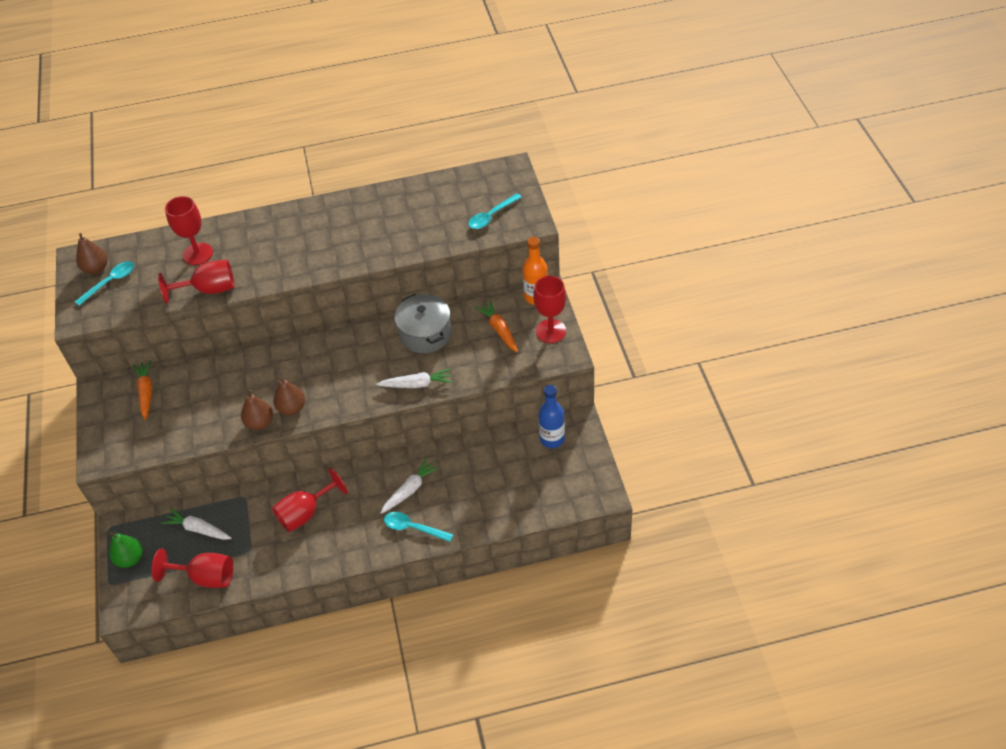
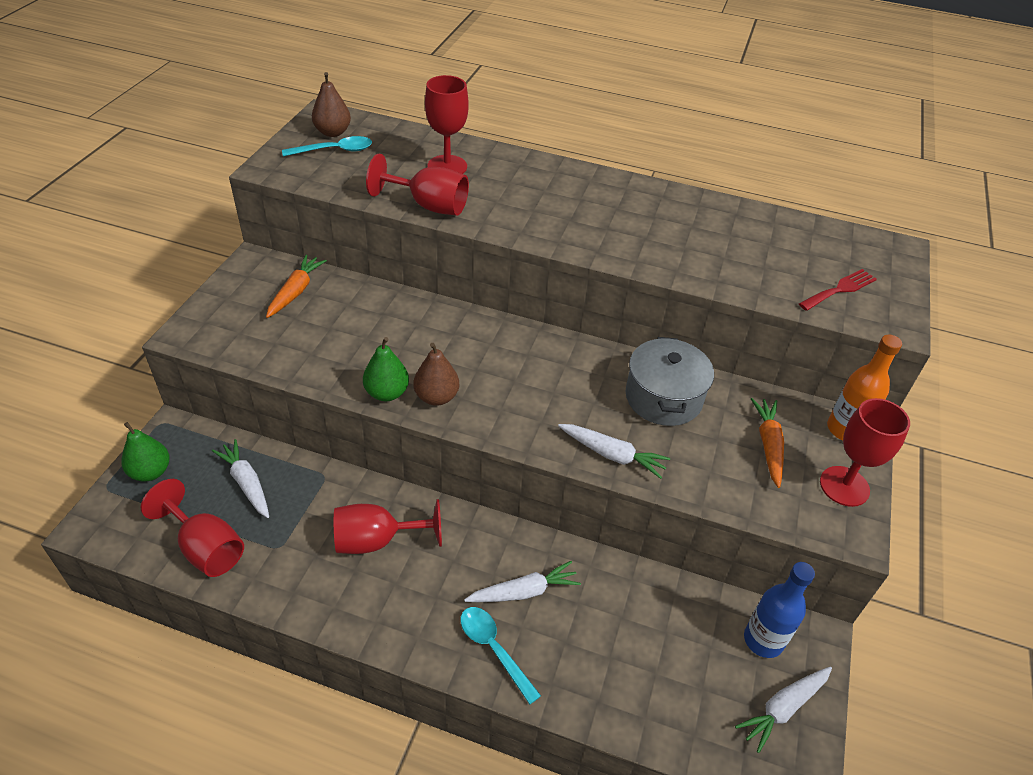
camera: 25 degrees right, 5 degrees down
brown pear [241,389,273,430] -> green pear [363,337,409,401]
turquoise spoon [468,193,522,229] -> red fork [799,269,877,311]
none -> white carrot [735,666,832,753]

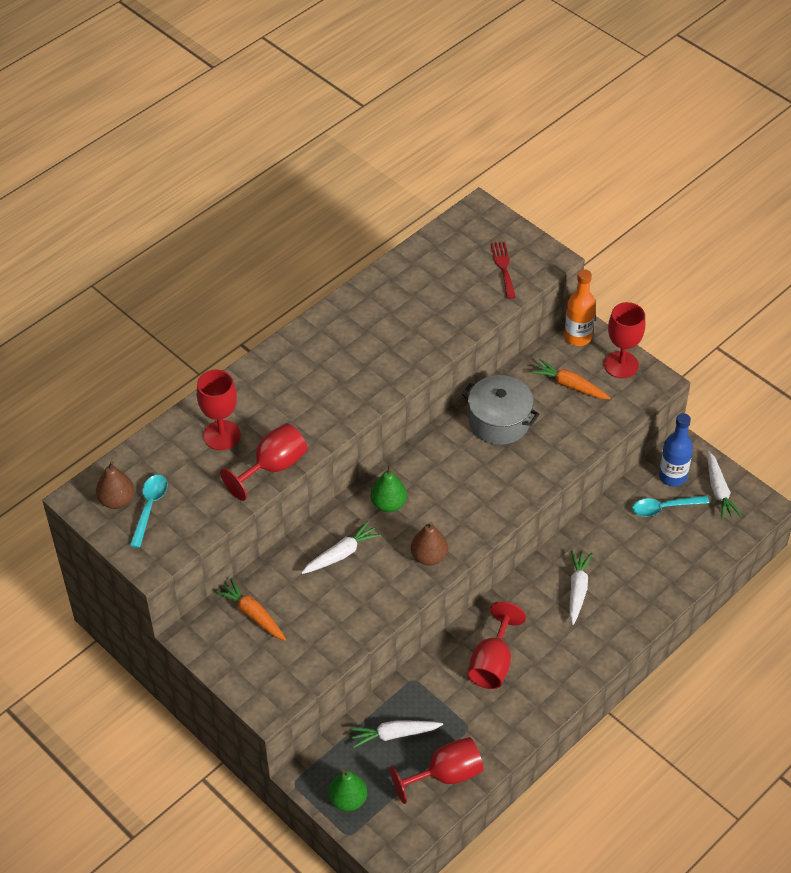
camera: 60 degrees left, 5 degrees up
green pear [363,337,409,401] -> green pear moved to [371,464,407,512]
turquoise spoon [461,607,541,705] -> turquoise spoon moved to [632,495,709,517]
white carrot [558,424,670,479] -> white carrot moved to [301,521,381,574]

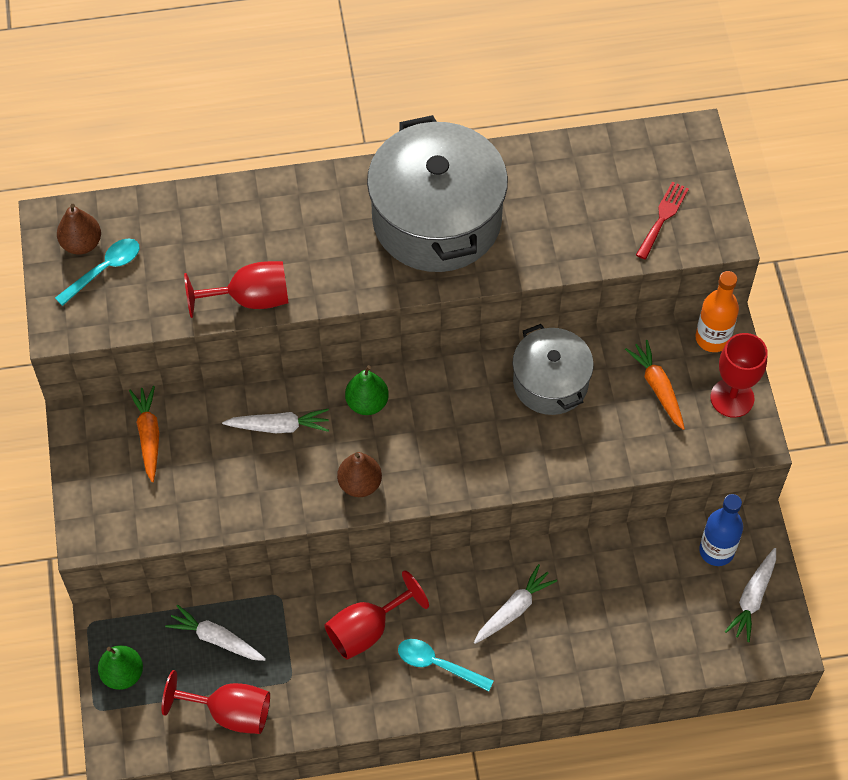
camera: 35 degrees right, 10 degrees up
red goblet [197,370,241,450] -> none
turquoise spoon [632,495,709,517] -> turquoise spoon moved to [398,639,493,692]
none -> grey pot [367,115,508,272]

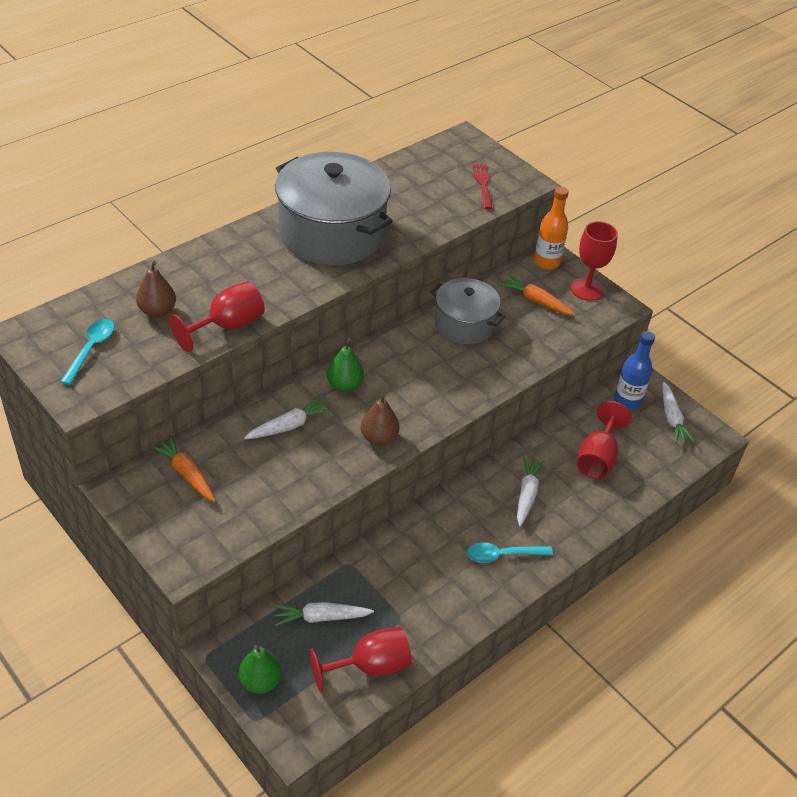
camera: 35 degrees left, 15 degrees down
brown pear [57,204,101,255] -> brown pear moved to [136,261,176,318]
red goblet [325,570,429,660] -> red goblet moved to [576,401,631,479]

